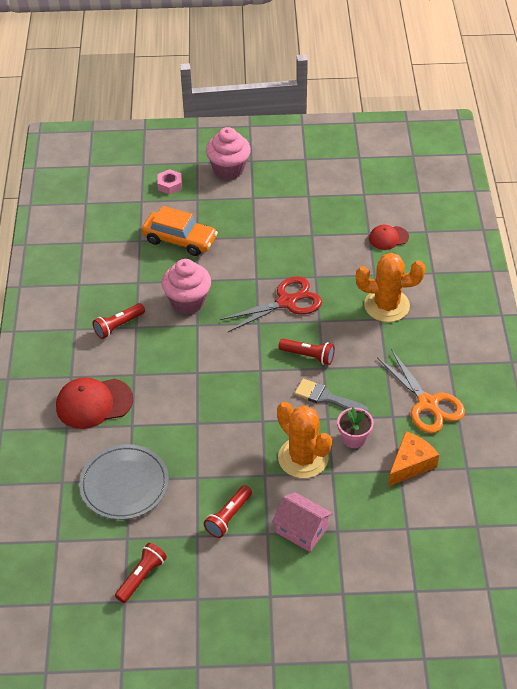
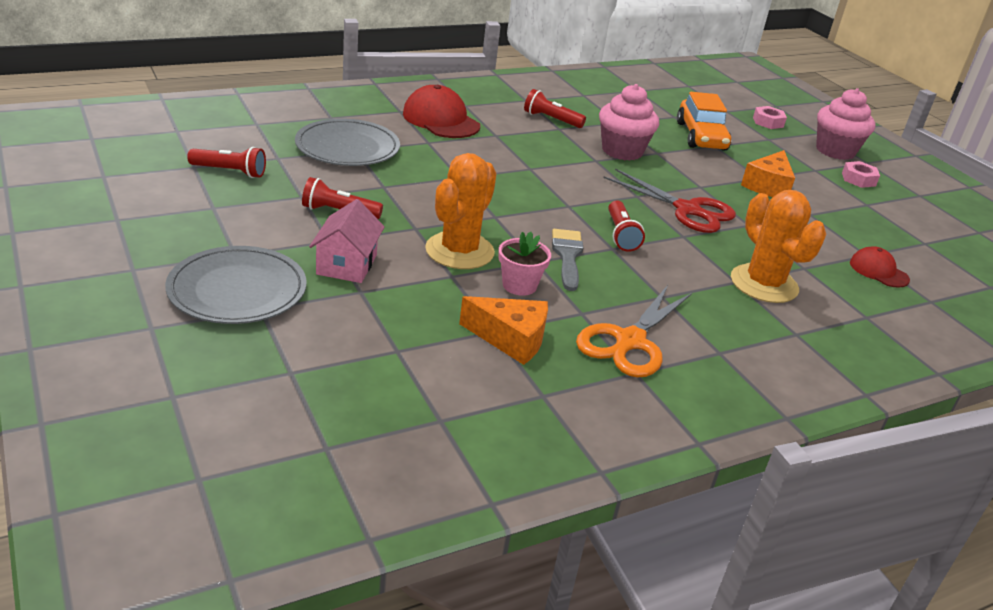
camera: 60 degrees right, 15 degrees down
none -> grey plate [165,246,307,324]
none -> orange cheese [741,150,795,197]
none -> pink nut [842,161,880,188]

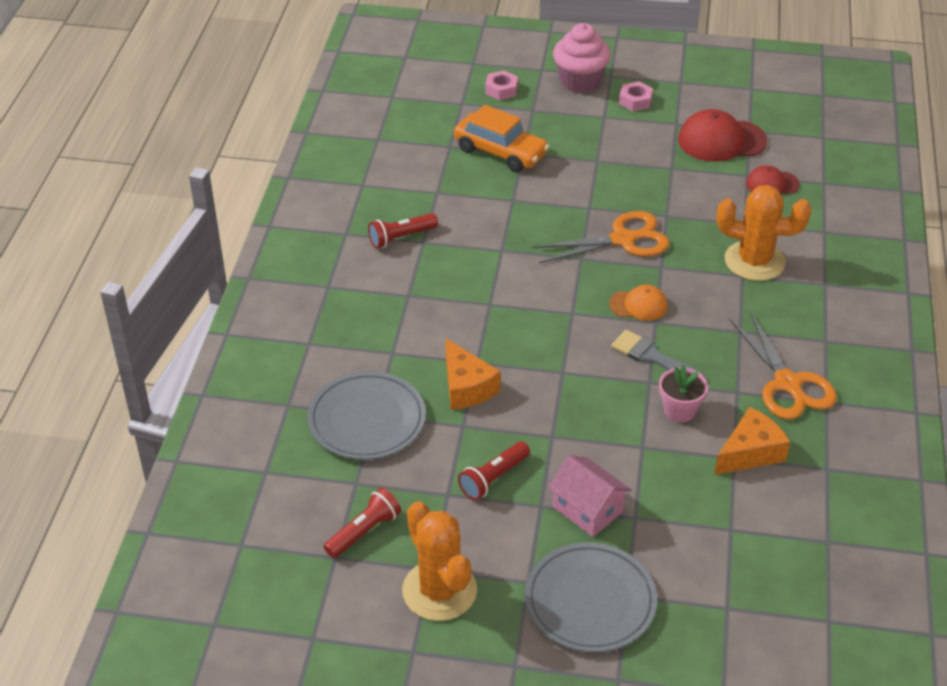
camera: 50 degrees left, 10 degrees up
red cap [403,85,480,138] -> red cap moved to [678,109,767,162]
orange cactus [425,153,497,269] -> orange cactus moved to [402,501,477,621]
pink cupcake [599,84,659,161] -> none
red scissors [603,168,736,233] -> orange scissors [532,211,669,263]
red flashlight [608,200,645,252] -> orange cap [609,285,668,321]
orange cheese [741,150,795,197] -> orange cheese moved to [445,338,501,410]

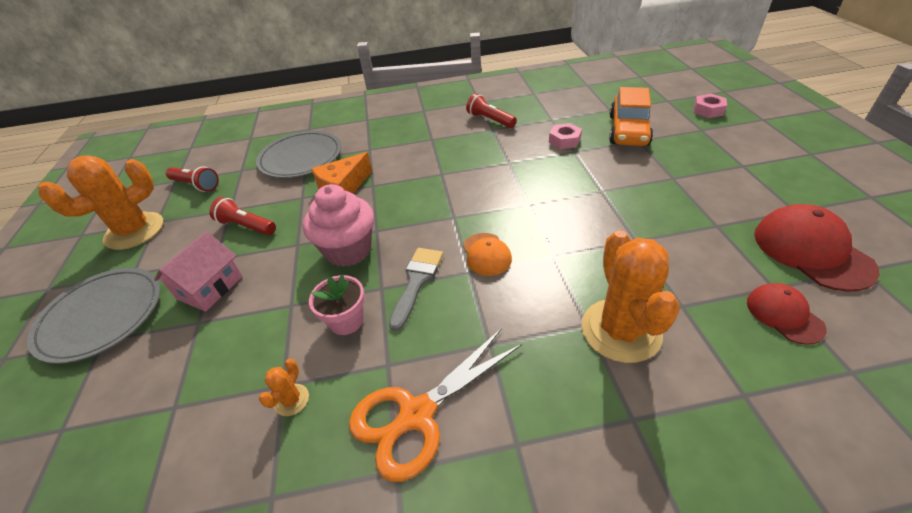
camera: 75 degrees right, 0 degrees up
orange scissors [532,211,669,263] -> none
pink cupcake [553,23,611,93] -> pink cupcake moved to [303,184,374,267]
pink nut [619,81,653,111] -> pink nut moved to [549,123,582,149]
orange cheese [714,407,790,475] -> orange cactus [259,359,309,416]

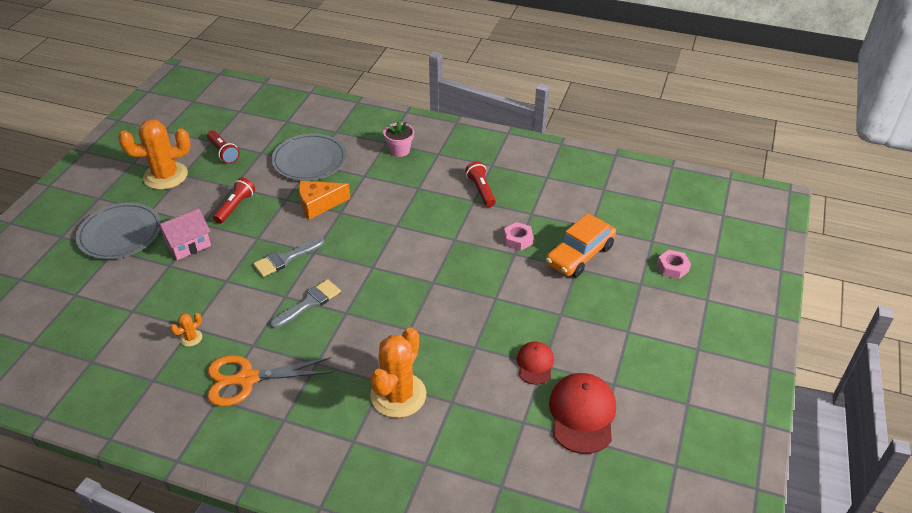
camera: 25 degrees right, 0 degrees up
red flashlight [209,197,276,235] -> red flashlight turned 60 degrees clockwise [213,177,255,224]
pink cupcake [303,184,374,267] -> grey brush [253,238,324,277]
pink flower pot [309,274,365,335] -> pink flower pot moved to [383,120,414,157]
orange cap [463,233,512,276] -> none
red cap [747,283,827,345] -> red cap moved to [517,341,554,385]

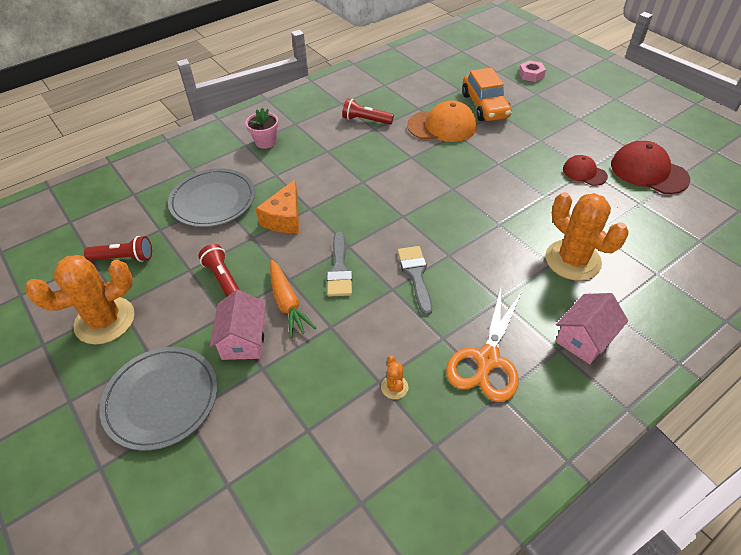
camera: 55 degrees left, 5 degrees up
orange cactus [118,119,191,190] -> orange cactus turned 45 degrees clockwise [25,255,135,345]
pink nut [504,222,533,251] -> orange cap [407,100,477,142]
none -> orange carrot [270,260,316,338]
none -> pink house [555,293,628,364]

